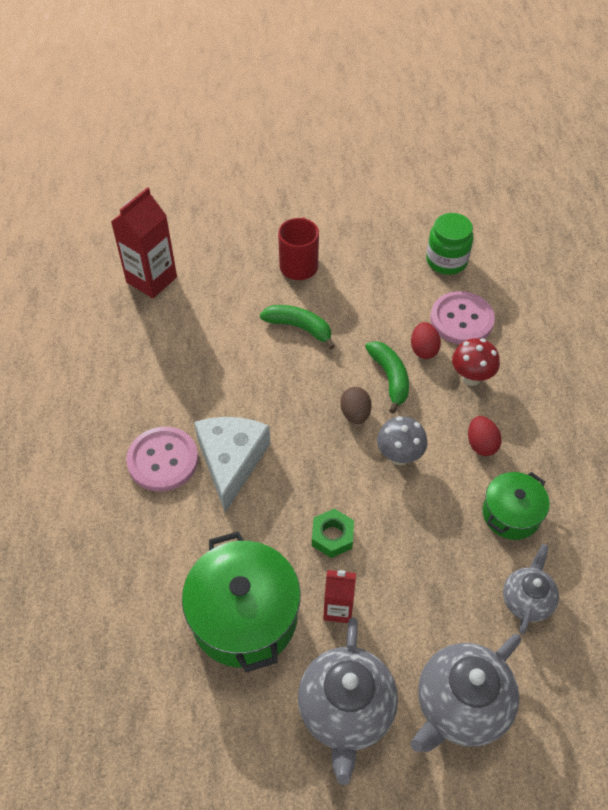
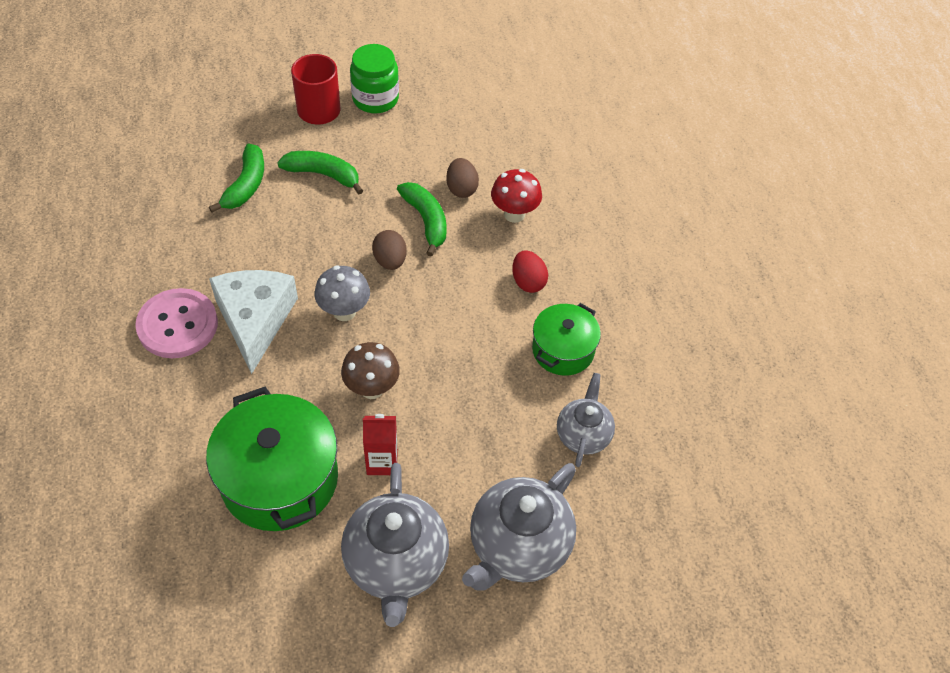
camera: 10 degrees left, 0 degrees up
red carton [111,187,177,298] -> none
green nut [312,508,354,558] -> brown mushroom [341,342,400,399]
grey mushroom [377,416,427,465] -> grey mushroom moved to [315,265,370,321]
red egg [411,322,441,359] -> brown egg [446,158,479,198]
green jar [426,213,473,275] -> green jar moved to [350,44,399,113]
pink button [430,291,495,344] -> none
none -> green banana [209,143,264,212]

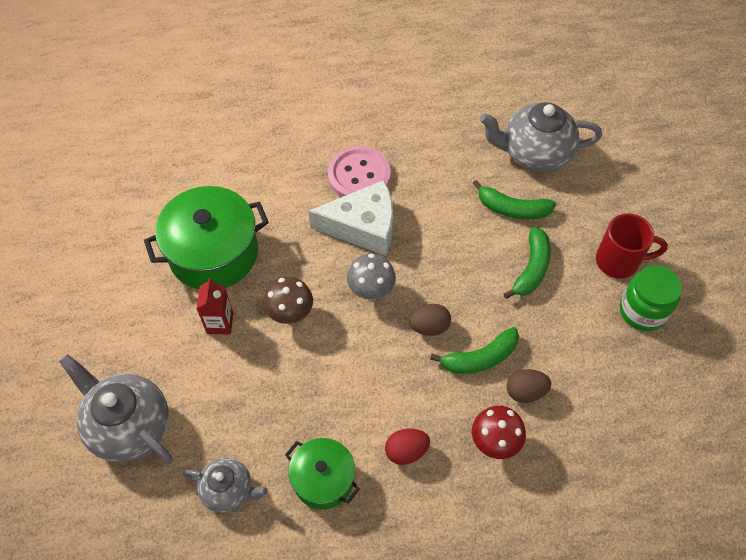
camera: 95 degrees right, 5 degrees up
grey teapot [341,463,449,627] -> grey teapot moved to [480,102,602,172]

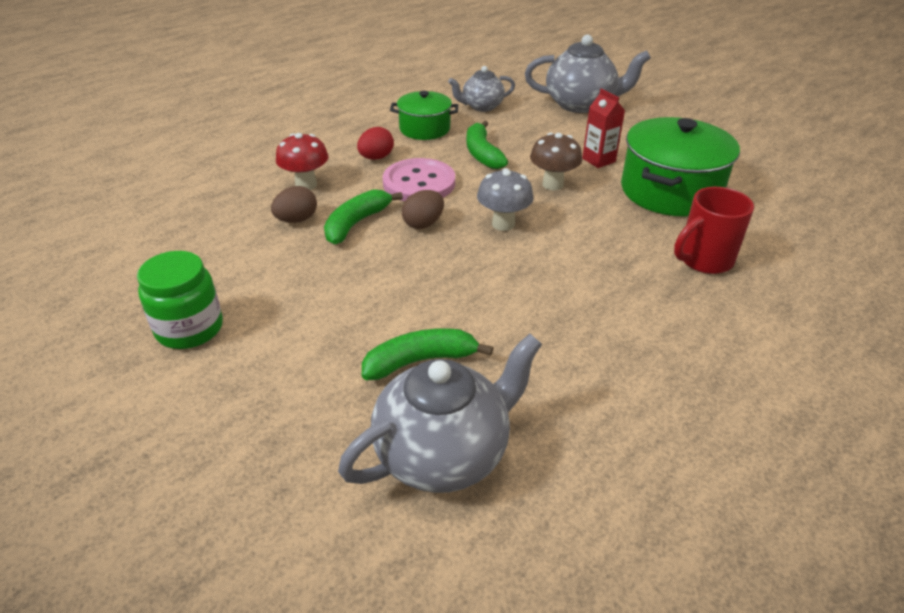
camera: 145 degrees right, 20 degrees down
white cheese [308,180,393,256] -> none
pink button [328,146,391,197] -> pink button moved to [383,158,455,201]
green banana [504,227,551,299] -> green banana moved to [466,120,508,169]
red mug [596,214,668,279] -> red mug moved to [674,187,754,274]

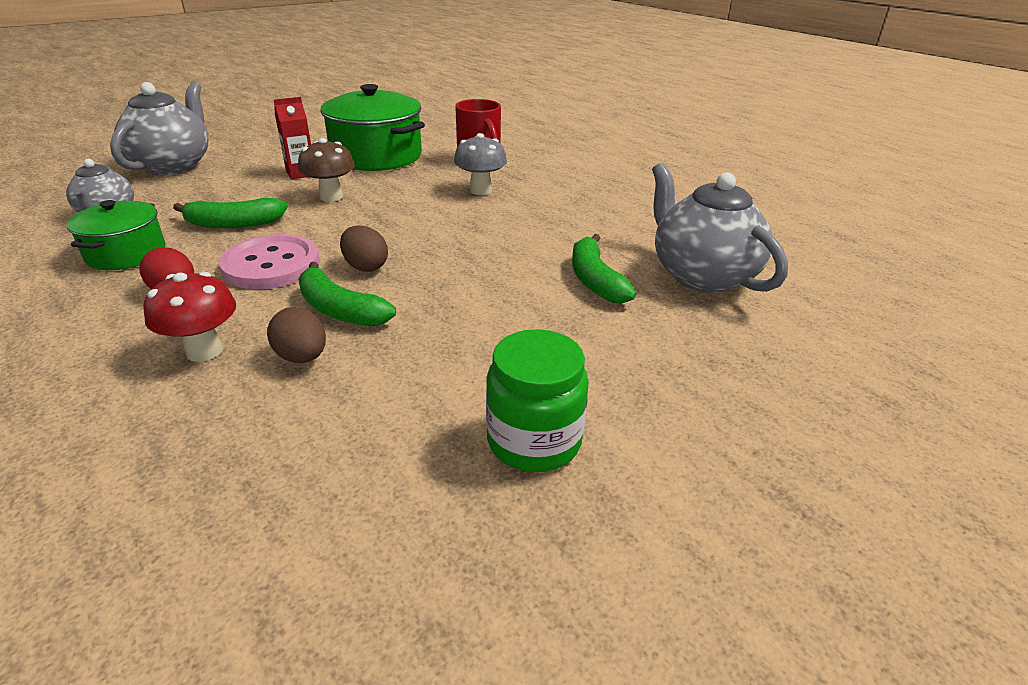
camera: 85 degrees left, 5 degrees down
grey mushroom [477,168,534,231] -> grey mushroom moved to [454,133,507,195]

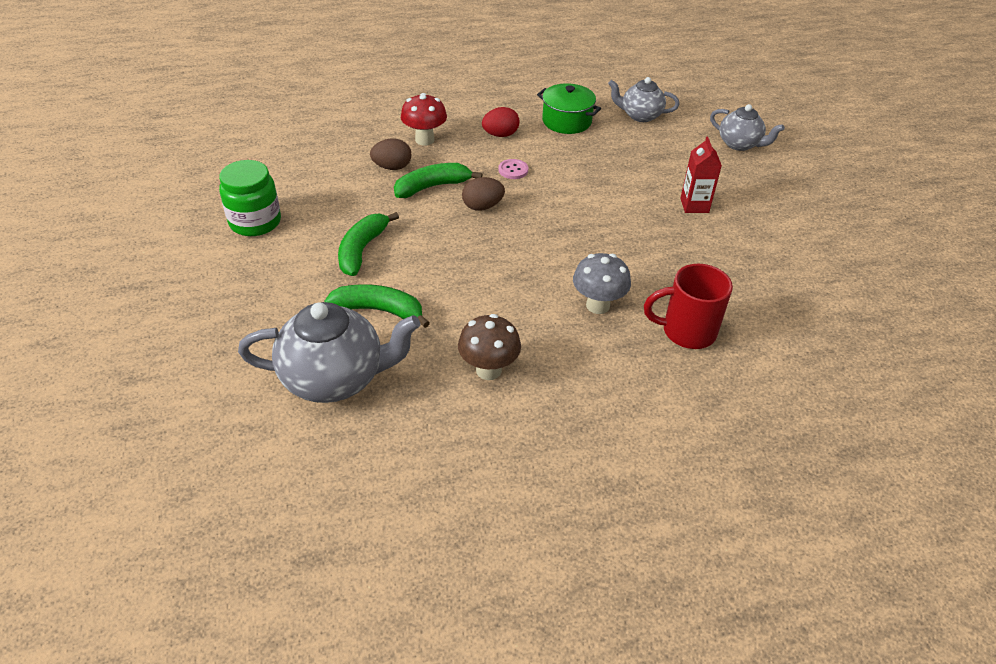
camera: 115 degrees right, 10 degrees up
grey teapot [110,82,209,175] -> grey teapot [710,104,785,151], size x0.59
green banana [173,198,288,228] -> green banana moved to [338,212,399,276]
pink button [219,234,320,289] -> pink button [498,159,529,179], size x0.44
brown mushroom [298,138,355,202] -> brown mushroom moved to [458,314,521,380]
green pot [320,84,425,171] -> none

